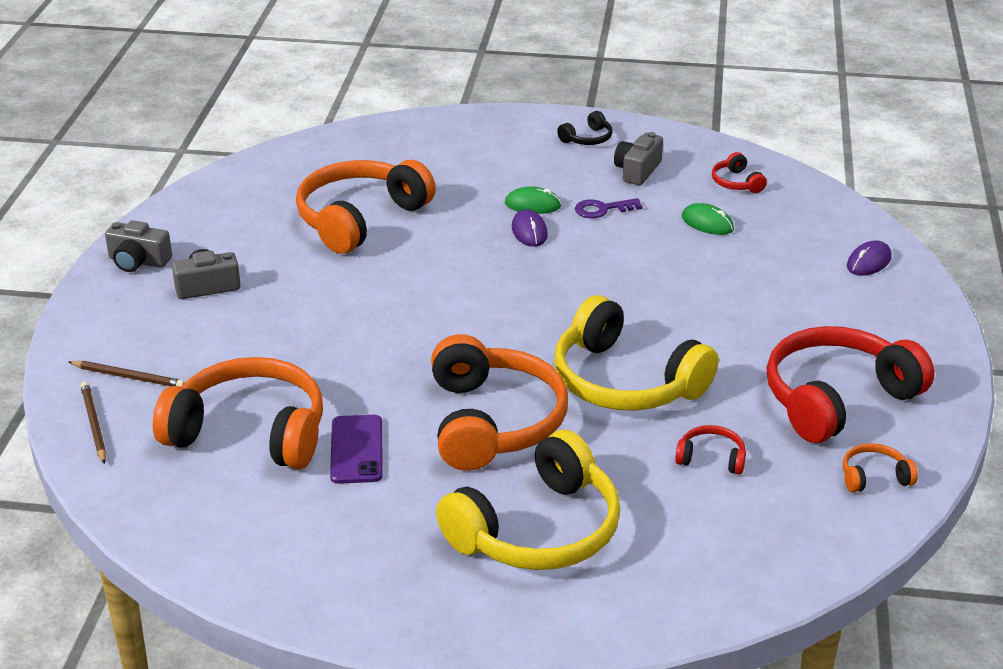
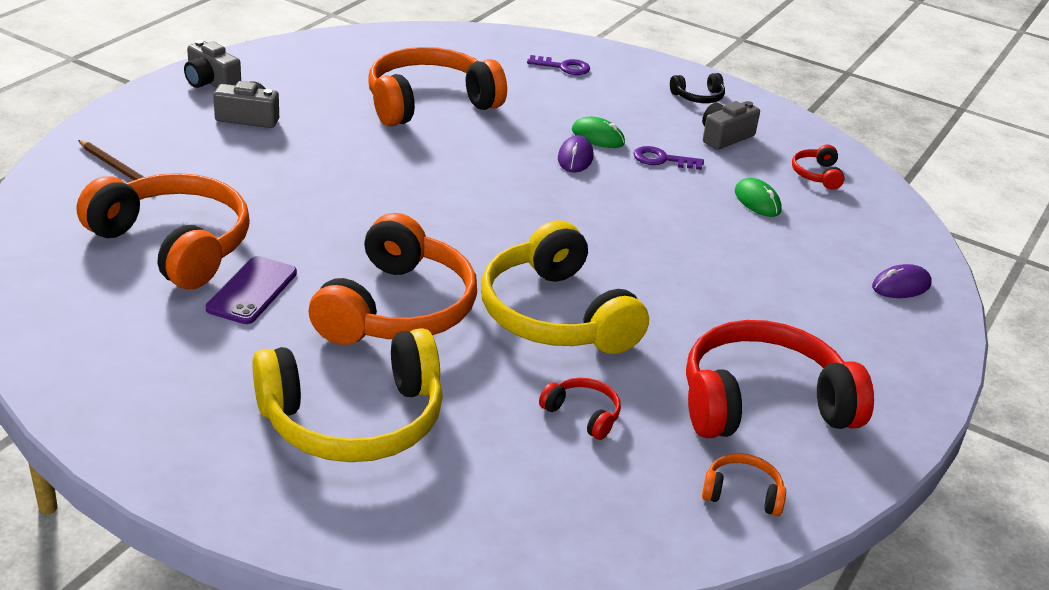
camera: 20 degrees right, 0 degrees up
brown pencil [81,382,106,464] -> none
none -> purple key [527,55,590,75]

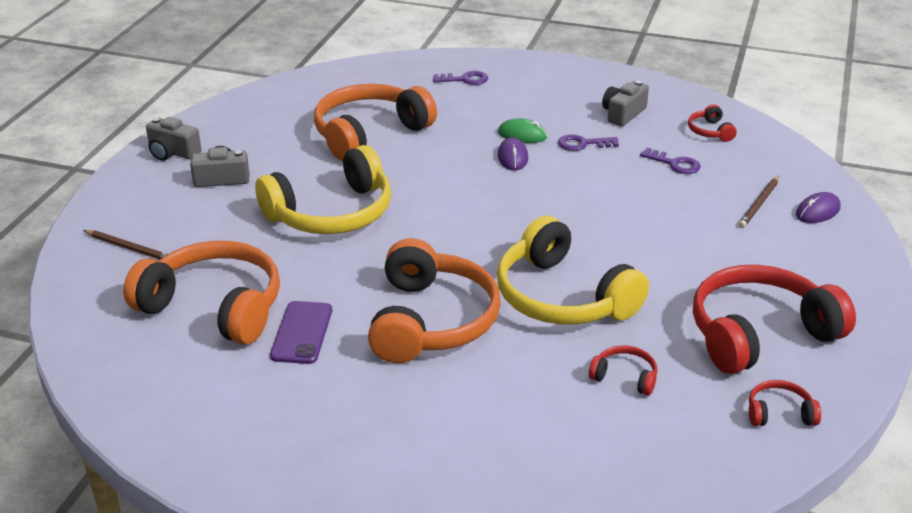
camera: 10 degrees left, 0 degrees up
yellow headphones [252,328,443,462] -> yellow headphones moved to [255,145,392,234]
black headphones [670,73,725,103] -> none
orange headphones [702,453,786,516] -> red headphones [749,380,821,426]
green mouse [735,178,781,217] -> purple key [640,148,701,174]
none -> brown pencil [739,176,779,228]

